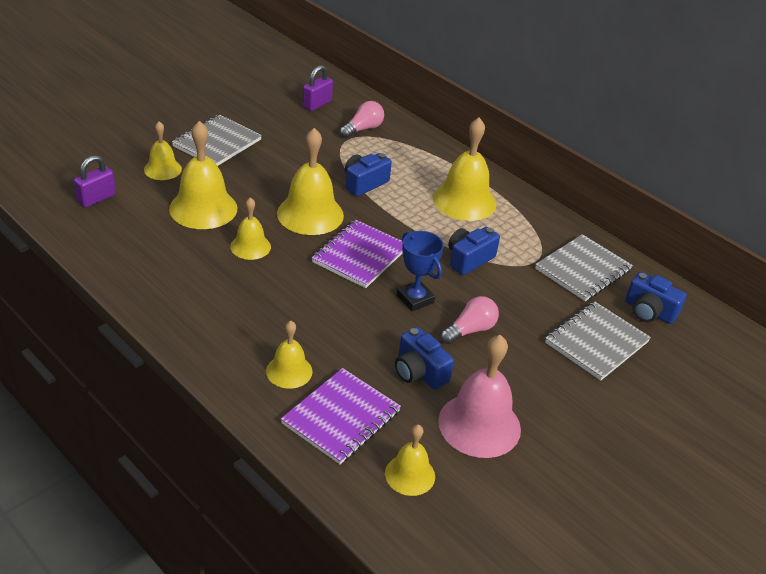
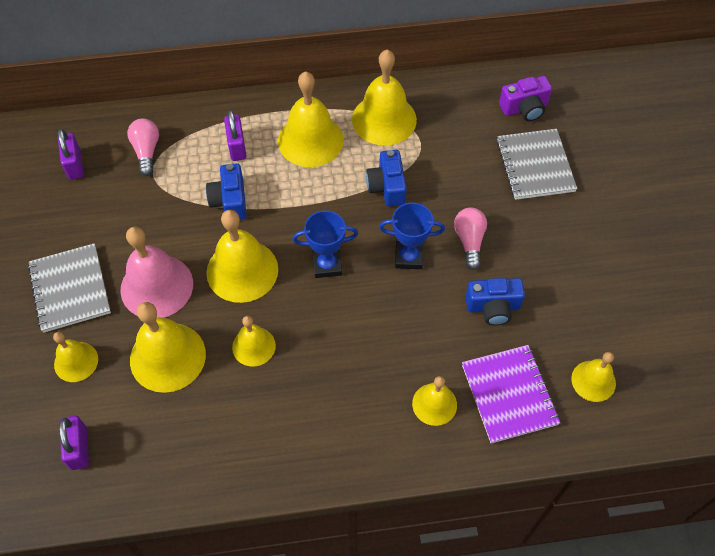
camera: 50 degrees left, 20 degrees up
purple notebook [312,220,403,288] -> blue trophy [292,211,358,278]
pink bell [438,335,521,458] -> pink bell moved to [120,227,193,318]
grey notebook [535,234,633,301] -> none
blue camera [625,272,687,324] -> purple camera [499,76,552,121]
none -> purple padlock [224,110,247,161]
none -> yellow bell [352,50,417,146]

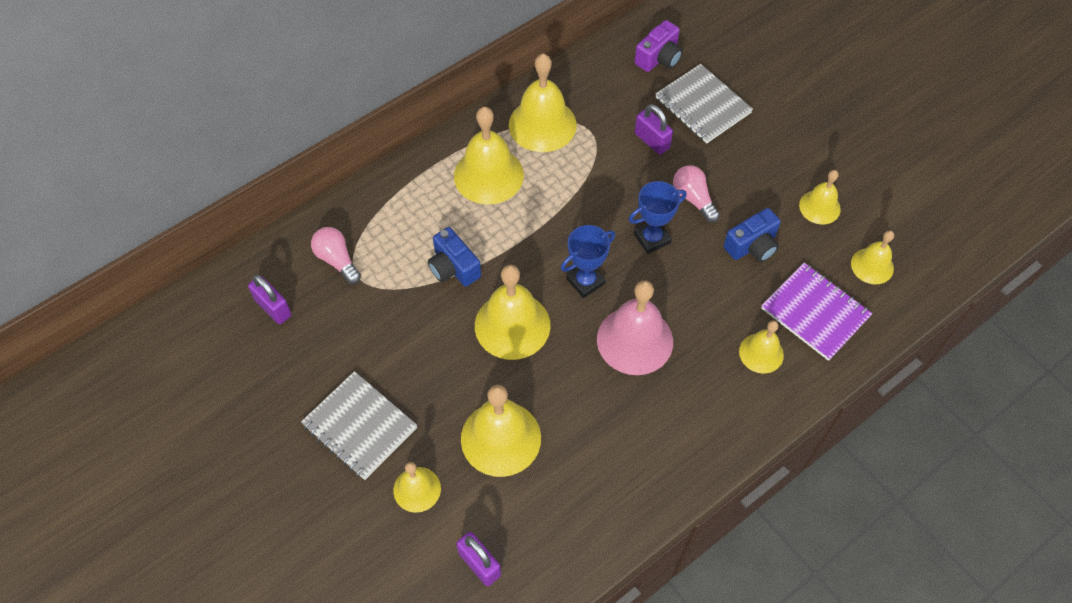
camera: 30 degrees left, 0 degrees up
pink bell [120,227,193,318] -> pink bell moved to [597,280,673,375]
purple padlock [224,110,247,161] -> purple padlock moved to [635,104,673,155]
yellow bell [232,316,276,367] -> yellow bell moved to [799,170,841,224]
blue camera [366,150,407,207] -> none

